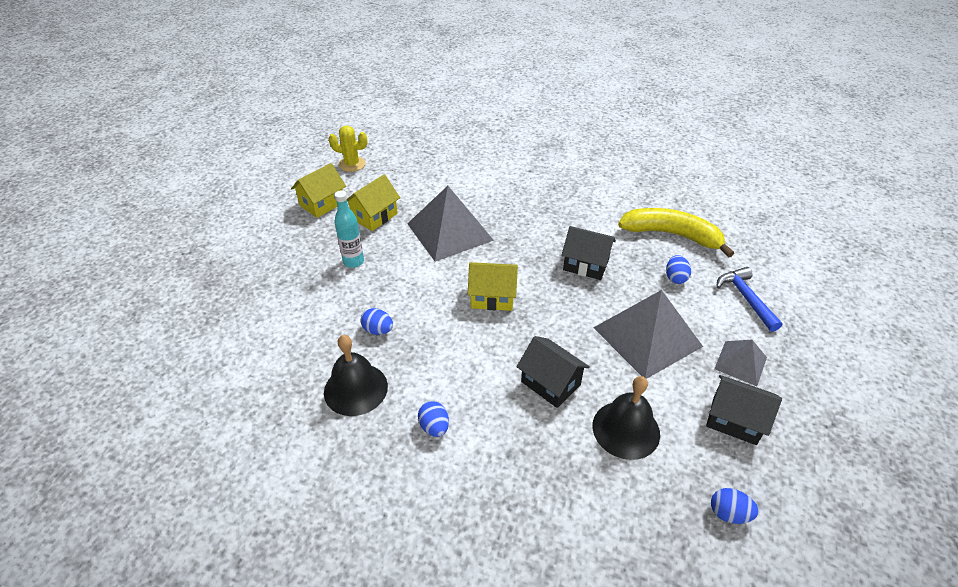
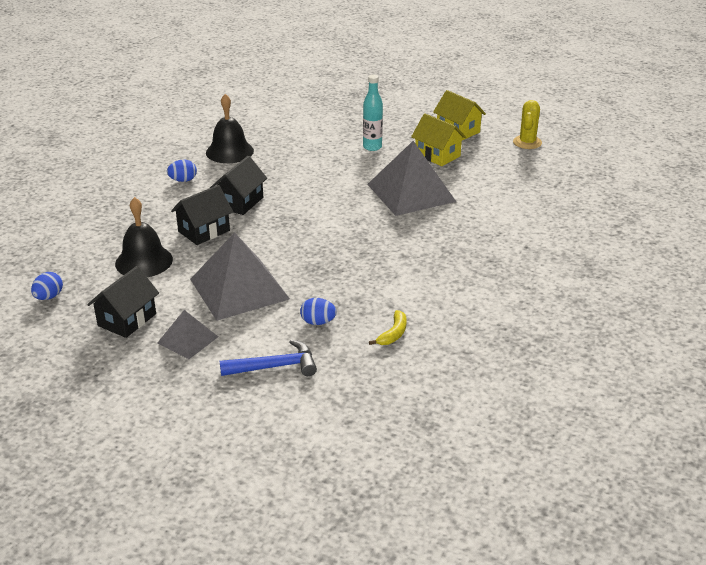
camera: 95 degrees right, 10 degrees down
blue egg [361,308,393,335] -> none
yellow house [468,262,518,311] -> none
black house [561,226,616,280] -> black house moved to [210,156,267,215]
yellow banana [618,208,734,258] -> yellow banana [369,310,407,345], size x0.43

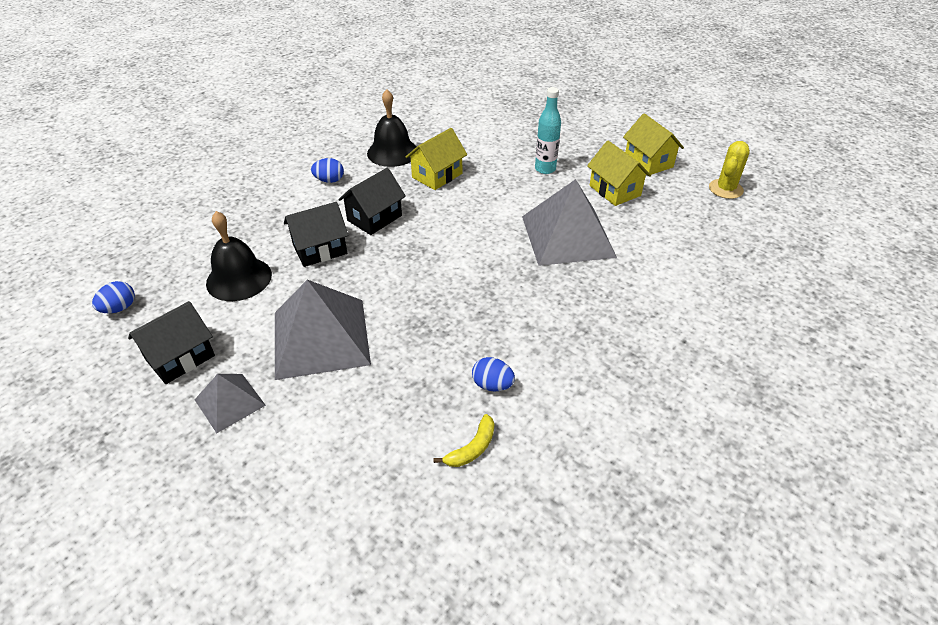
camera: 15 degrees right, 10 degrees up
blue hammer [220,340,317,376] -> none
blue egg [300,298,337,325] -> blue egg moved to [472,357,515,391]
none -> yellow house [406,128,467,190]

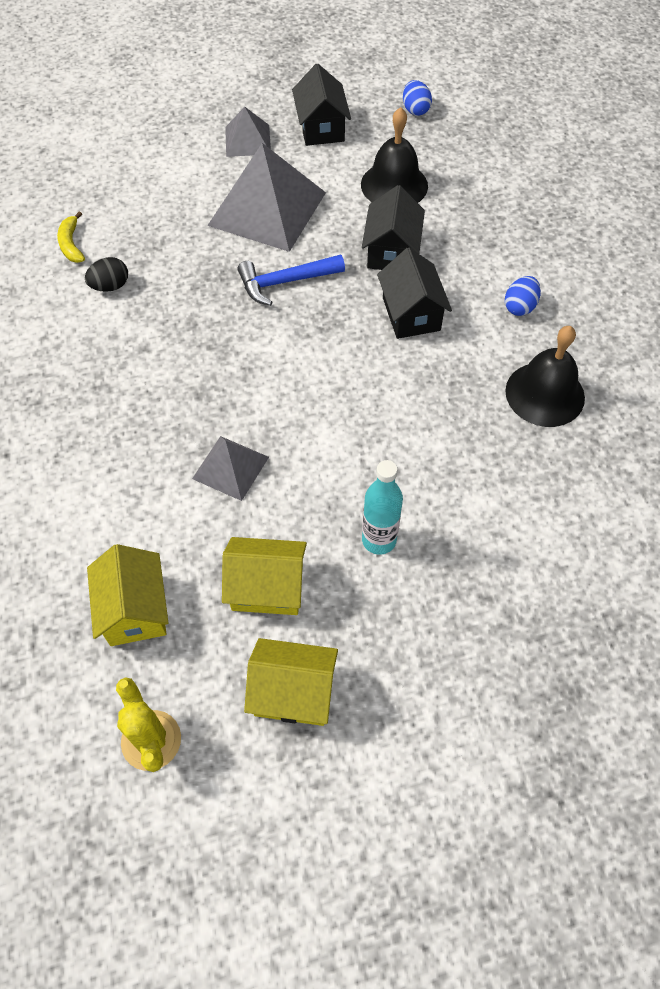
camera: 125 degrees right, 15 degrees up
yellow house [406,128,467,190] -> yellow house moved to [87,544,169,646]
blue egg [472,357,515,391] -> black egg [85,257,128,292]
grey pyramid [522,179,617,266] -> grey pyramid [192,436,269,501], size x0.53
none -> blue hammer [237,254,345,306]

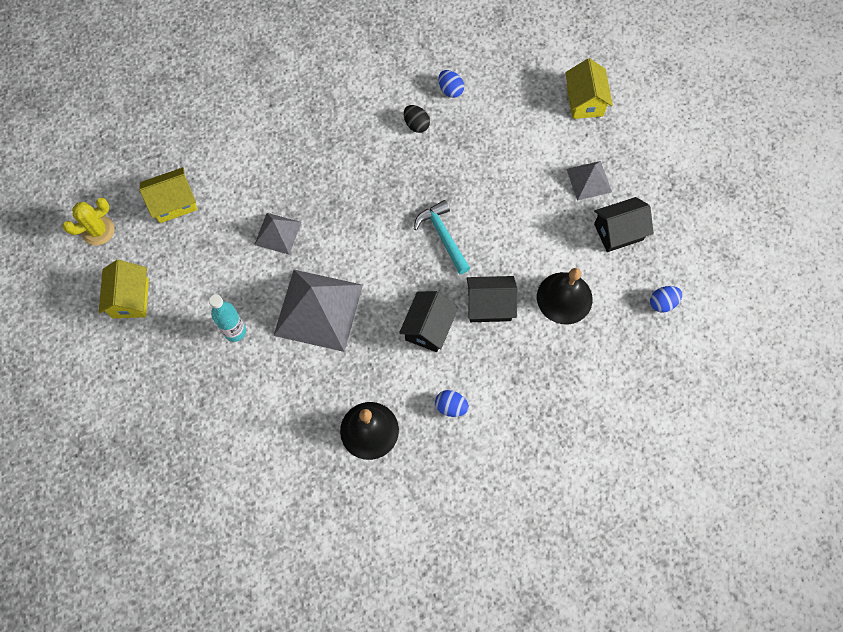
camera: 80 degrees right, 10 degrees up
yellow banana [57,211,85,263] -> blue egg [438,70,464,98]
grey pyramid [207,143,326,252] -> grey pyramid moved to [273,270,363,352]
yellow house [222,537,307,615] -> yellow house moved to [565,58,613,119]
blue hammer [237,254,345,306] -> turquoise hammer [414,200,470,274]
black house [377,248,452,339] -> black house turned 45 degrees counterclockwise [399,291,459,352]

